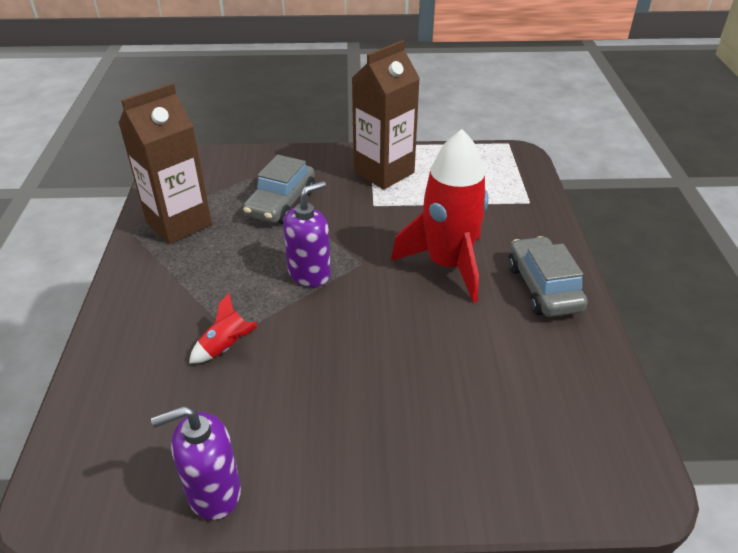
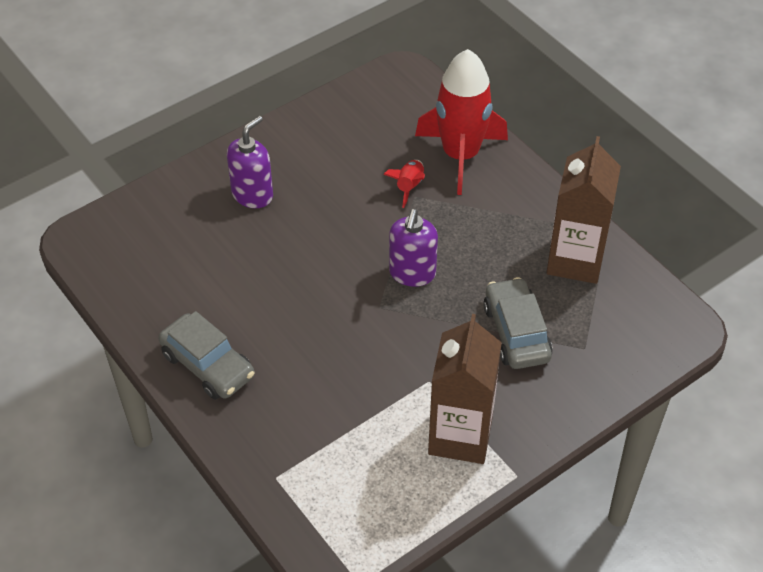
camera: 145 degrees right, 10 degrees up
purple soap dispenser [151,406,241,520] -> purple soap dispenser moved to [227,116,273,208]
red rocket [391,129,488,303] -> red rocket moved to [415,49,508,195]

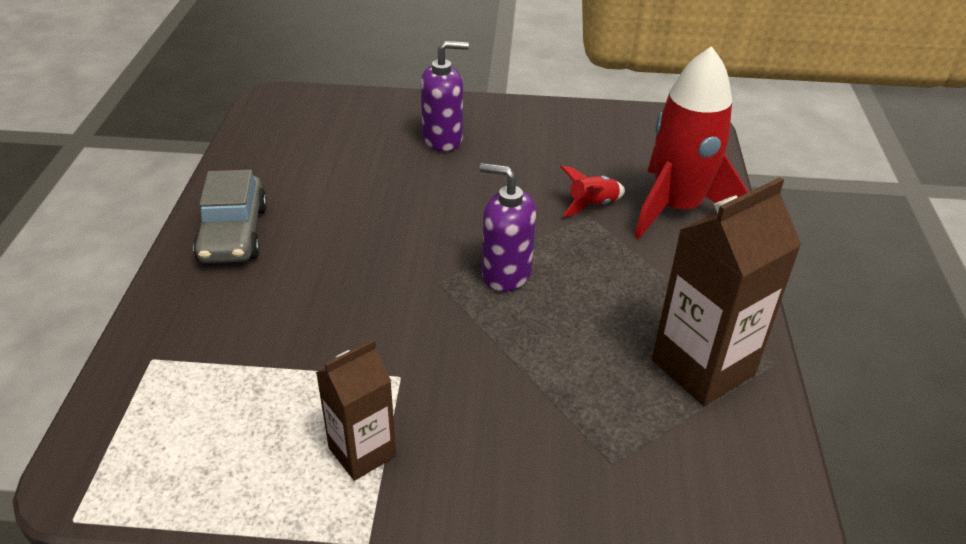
camera: 40 degrees right, 10 degrees down
purple soap dispenser [389,209,438,287] -> purple soap dispenser turned 60 degrees clockwise [479,163,537,292]
brown carton [428,314,502,464] -> brown carton [316,339,396,481], size x0.61
grey car [483,277,553,369] -> none

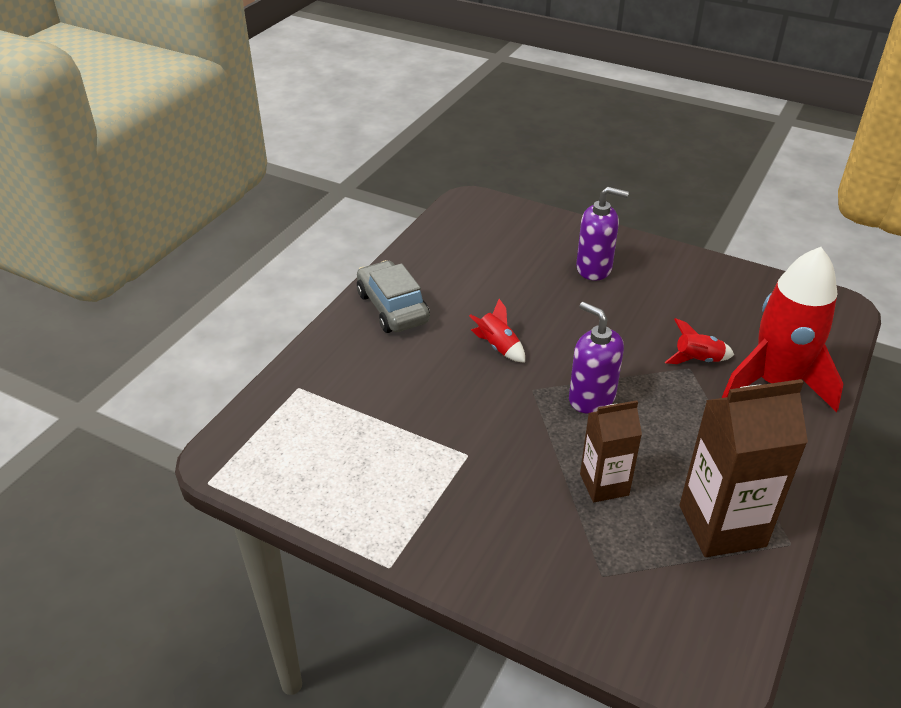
camera: 25 degrees right, 0 degrees up
grey car [193,170,267,263] -> grey car turned 135 degrees clockwise [357,260,430,333]
brown carton [316,339,396,481] -> brown carton moved to [580,400,642,502]
none -> red rocket [469,299,525,363]

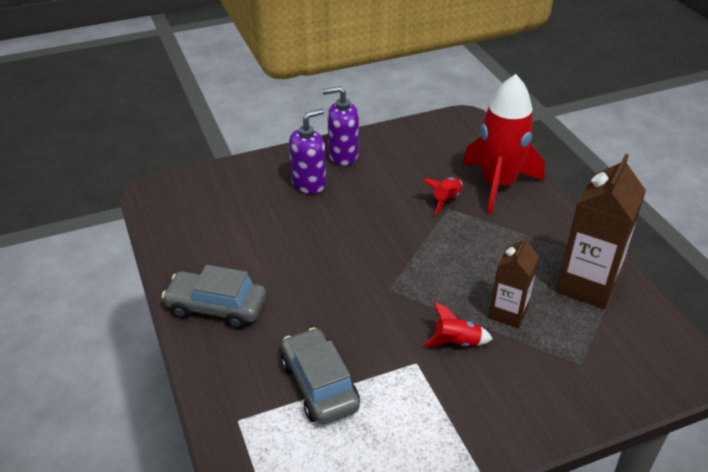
camera: 50 degrees left, 0 degrees up
red rocket [469,299,525,363] -> red rocket moved to [423,302,493,347]
purple soap dispenser [569,302,624,414] -> purple soap dispenser moved to [322,86,359,166]
none -> grey car [281,328,360,424]

